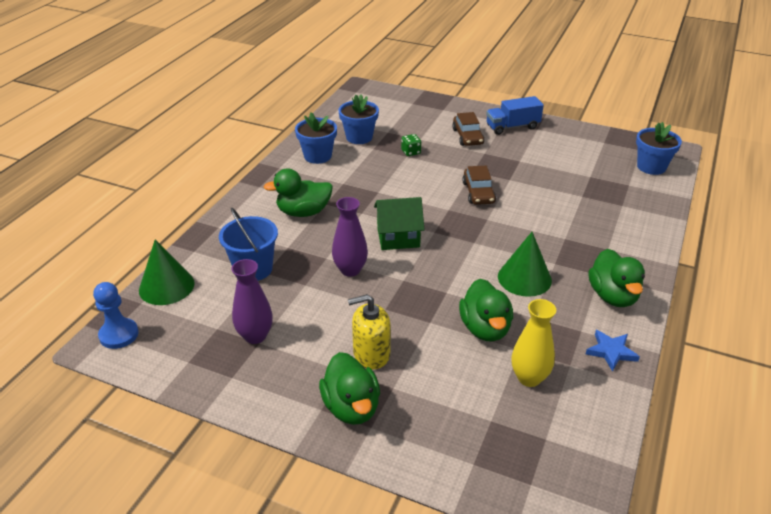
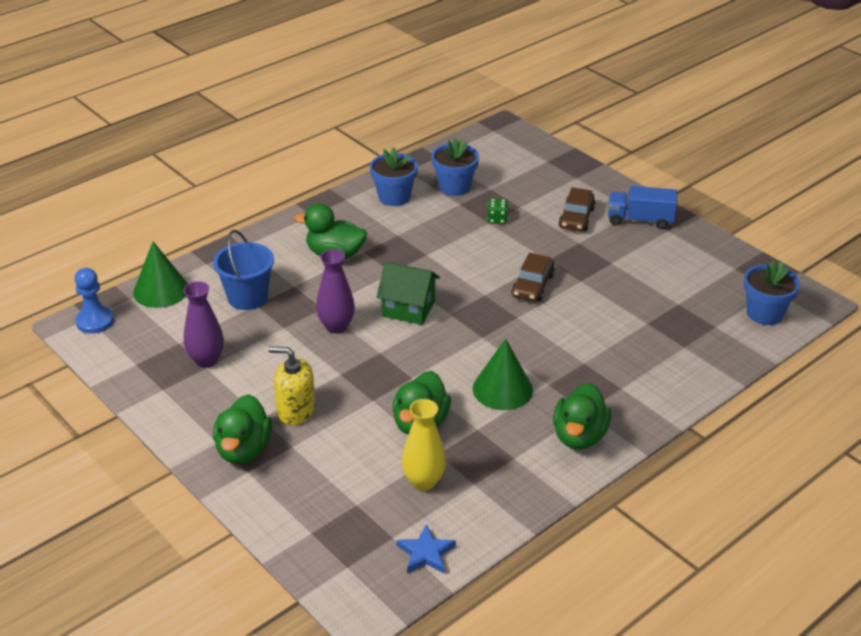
camera: 25 degrees right, 0 degrees up
blue star [586,330,640,372] -> blue star moved to [397,524,456,573]

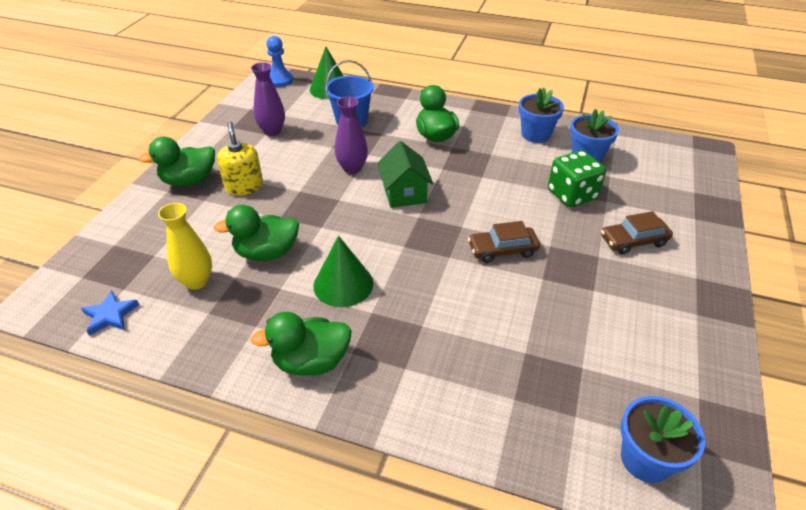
camera: 60 degrees right, 5 degrees up
green dice [487,199,508,224] -> green dice [548,150,606,208], size x2.03
blue truck [608,186,677,229] -> none

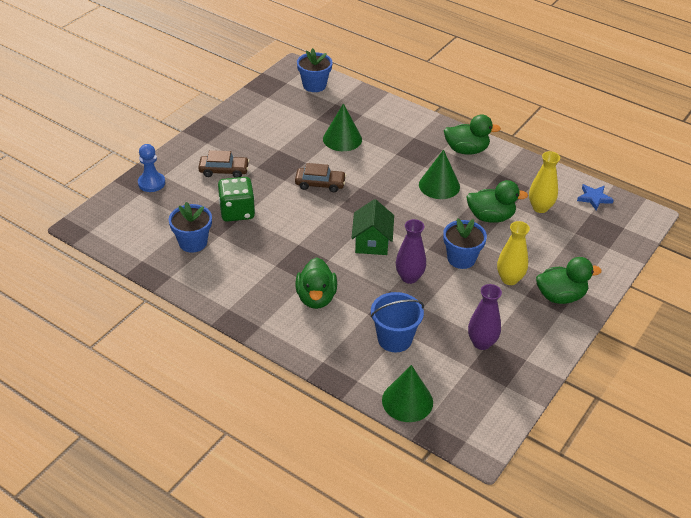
camera: 165 degrees left, 0 degrees up
yellow soap dispenser [217,121,263,196] -> yellow vase [497,221,530,285]
blue pawn [266,36,293,87] -> blue pawn moved to [138,144,165,192]
blue flower pot [518,87,564,143] -> blue flower pot moved to [443,219,487,269]
none -> green cone [323,103,362,151]

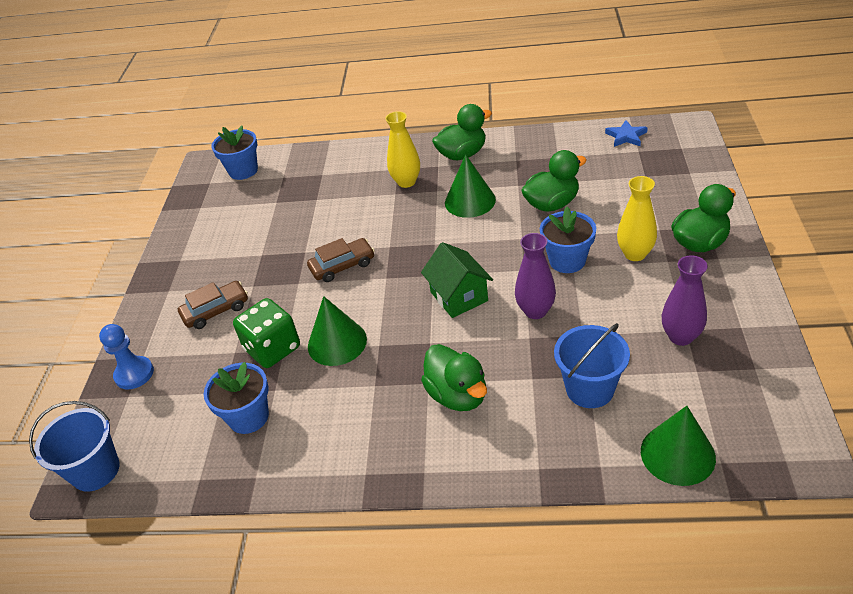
camera: 25 degrees left, 0 degrees up
green cone [323,103,362,151] -> green cone moved to [308,296,367,366]
yellow vase [529,151,560,213] -> yellow vase moved to [385,111,420,188]
none -> blue bucket [29,401,120,492]

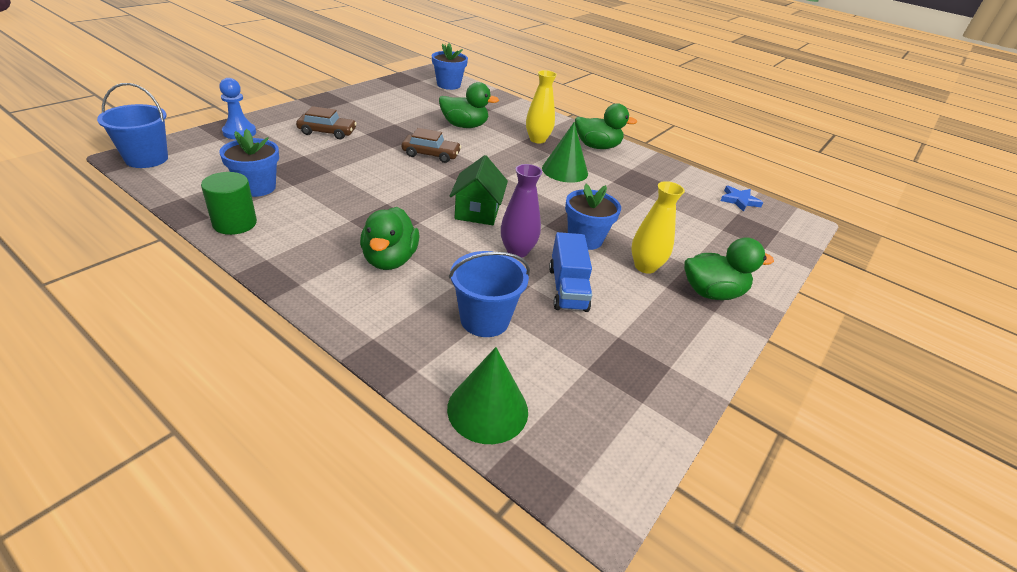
camera: 25 degrees right, 5 degrees down
green dice [233,298,300,368] -> none
green cone [308,296,367,366] -> none
green duck [521,150,587,212] -> green duck moved to [439,82,499,128]
purple vase [662,255,708,346] -> none
none -> green cylinder [201,172,257,235]
none -> blue truck [549,232,592,312]

